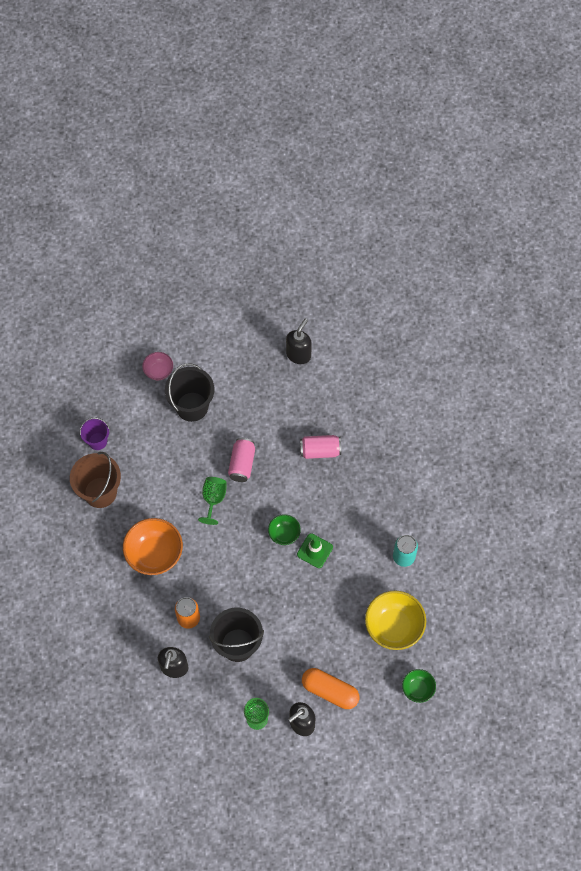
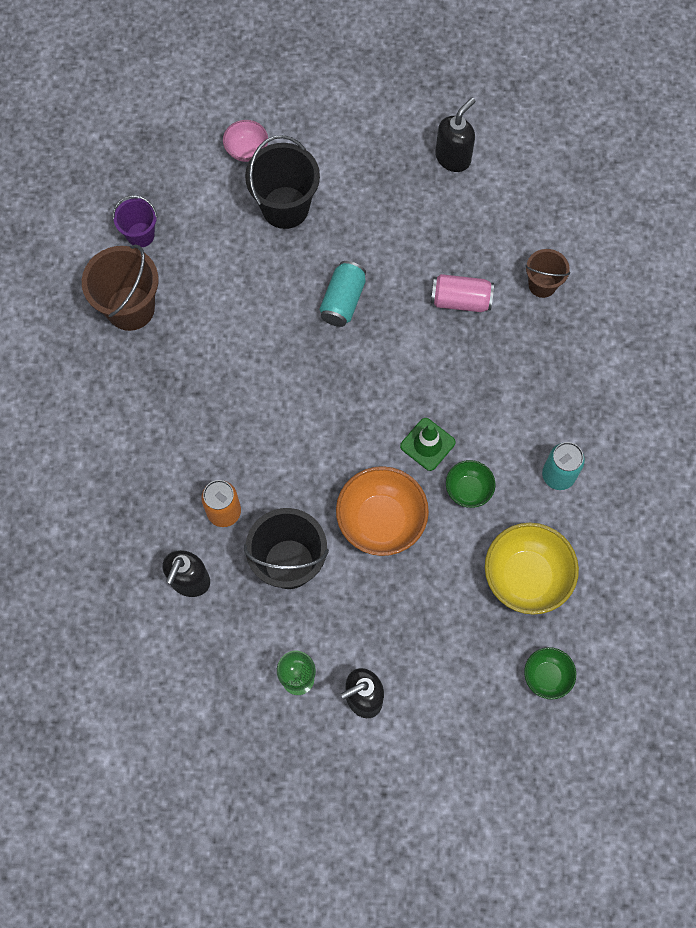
camera: 10 degrees right, 5 degrees up
orange bowl [123,518,183,575] -> orange bowl moved to [336,466,429,556]
green goblet [198,477,227,525] -> none
pink can [228,438,255,482] -> turquoise can [320,261,366,327]
green bowl [268,514,301,545] -> green bowl moved to [446,460,495,508]
orange capsule [302,668,359,709] -> none
none -> brown bucket [525,249,570,298]

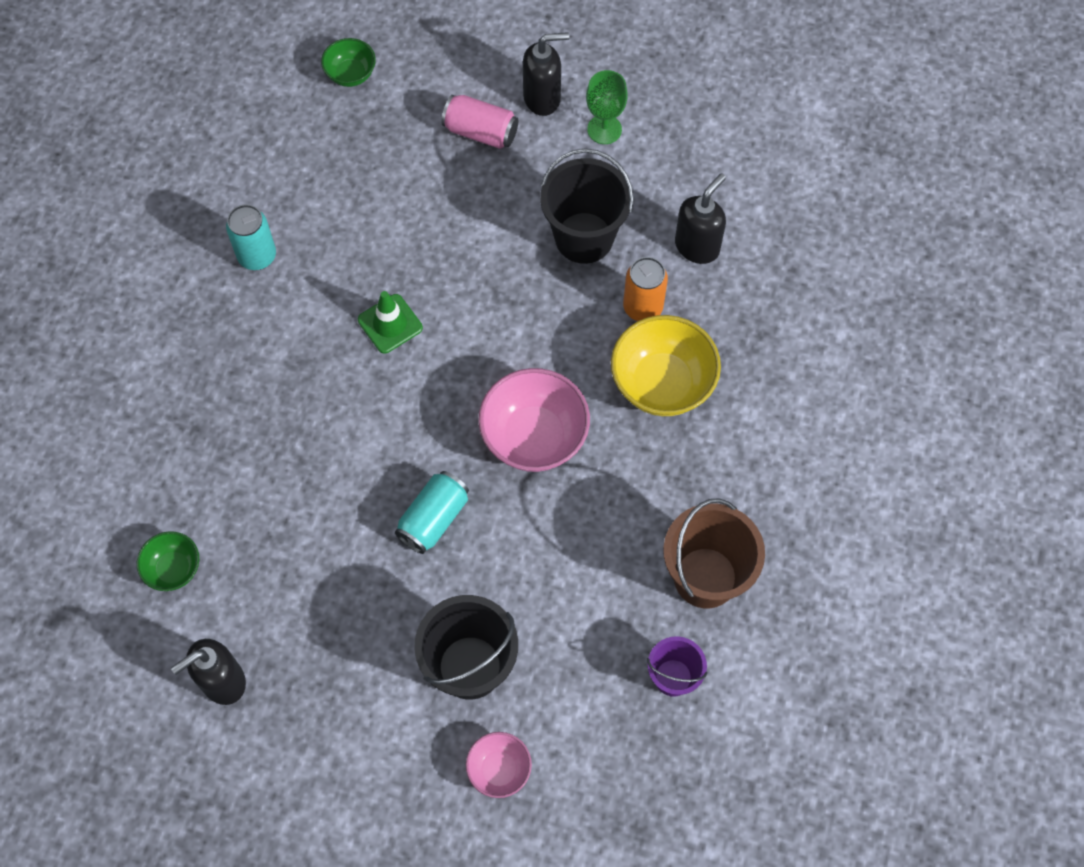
camera: 165 degrees left, 5 degrees down
orange bowl [336,466,429,556] -> none
pink can [431,274,494,312] -> pink can moved to [442,95,519,149]
green bowl [446,460,495,508] -> green bowl moved to [137,531,199,591]
yellow bowl [485,523,579,615] -> yellow bowl moved to [611,315,721,416]
brown bucket [525,249,570,298] -> none
none -> pink bowl [478,368,590,472]

